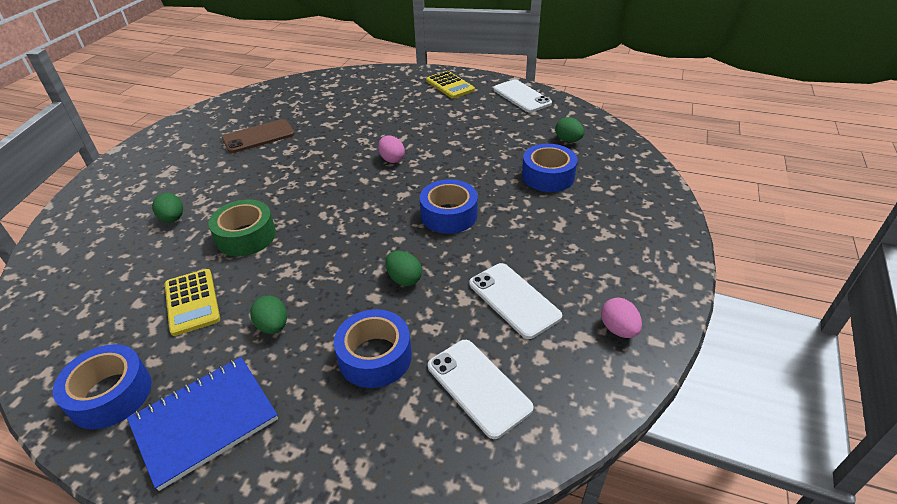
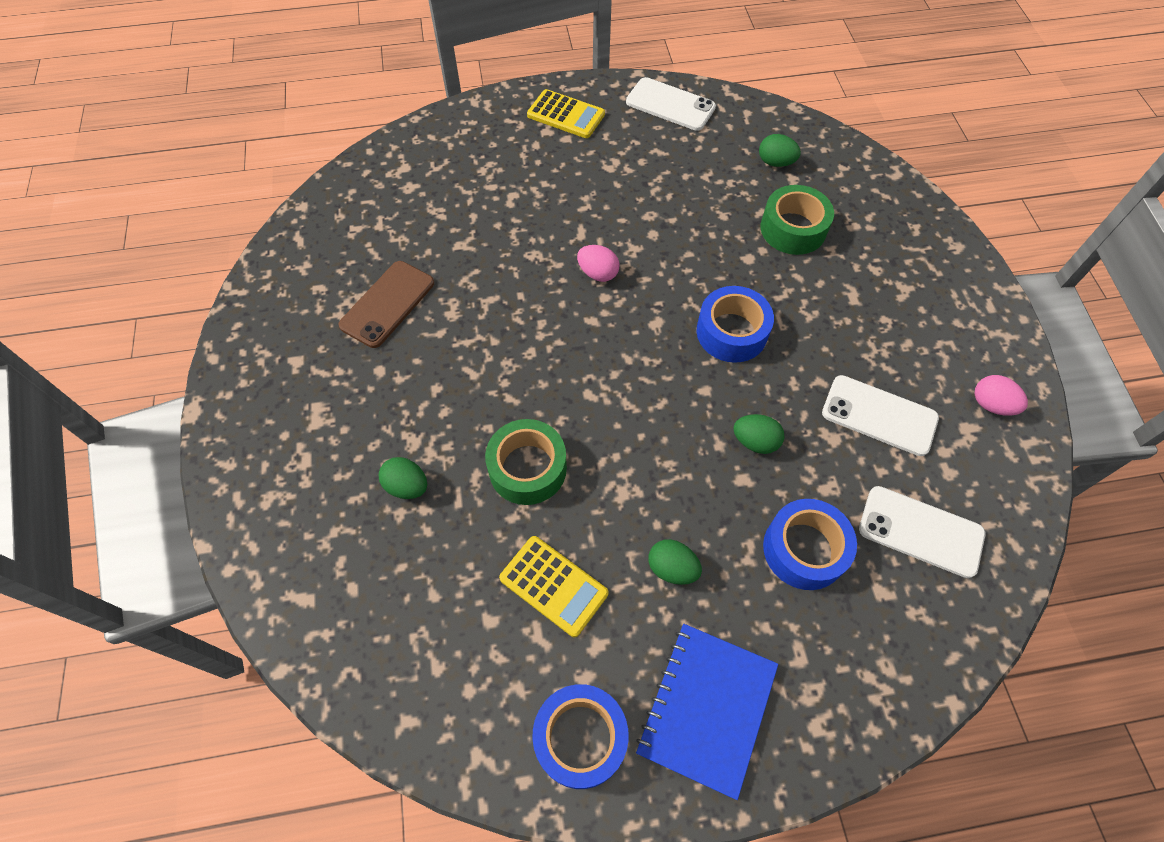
camera: 30 degrees left, 20 degrees up
blue tape [522,144,578,192] -> green tape [760,185,834,255]

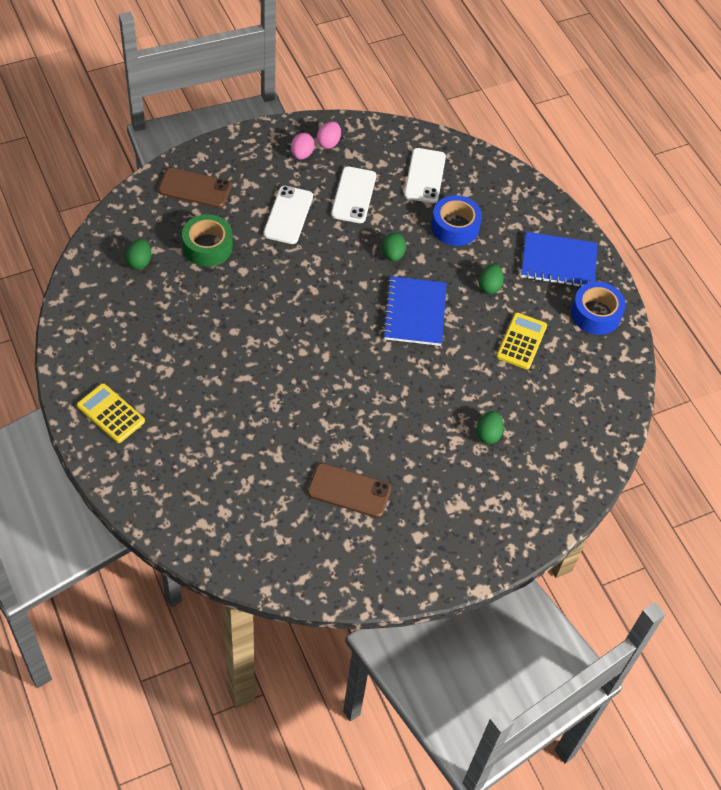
camera: 110 degrees left, 5 degrees down
green tape [485,419,567,505] -> none
yellow calculator [527,89,605,138] -> yellow calculator turned 60 degrees counterclockwise [77,383,145,443]
pink egg [577,245,620,282] -> pink egg moved to [291,133,315,160]
white phone [626,77,716,131] -> white phone moved to [263,186,313,244]
blue tape [697,286,774,363] -> none
none -> brown phone [158,168,232,208]
none -> blue notebook [382,276,447,346]

